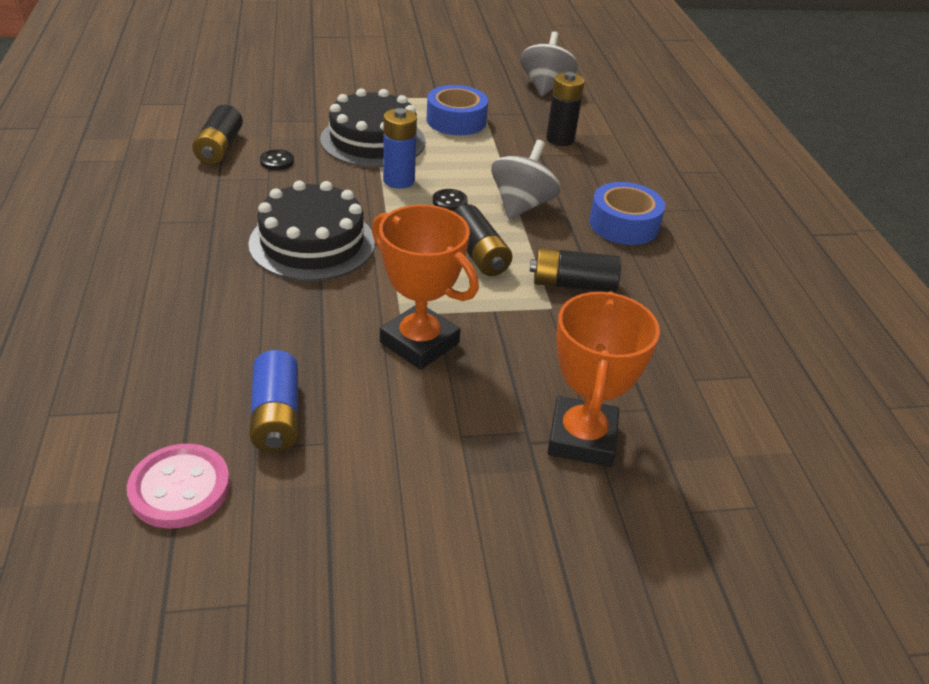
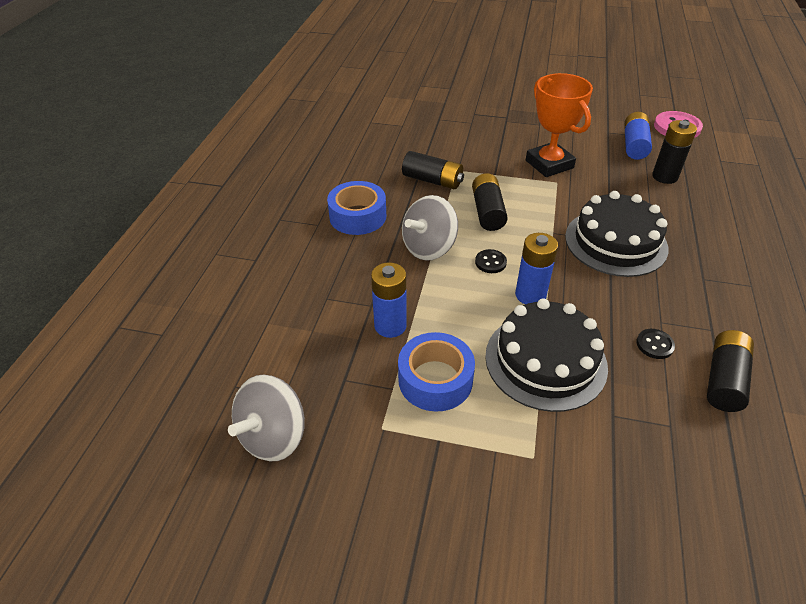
camera: 155 degrees left, 5 degrees up
black battery [546,72,584,146] -> black battery moved to [652,120,697,184]
orange trophy [547,291,660,467] -> none
none -> blue battery [371,263,407,338]

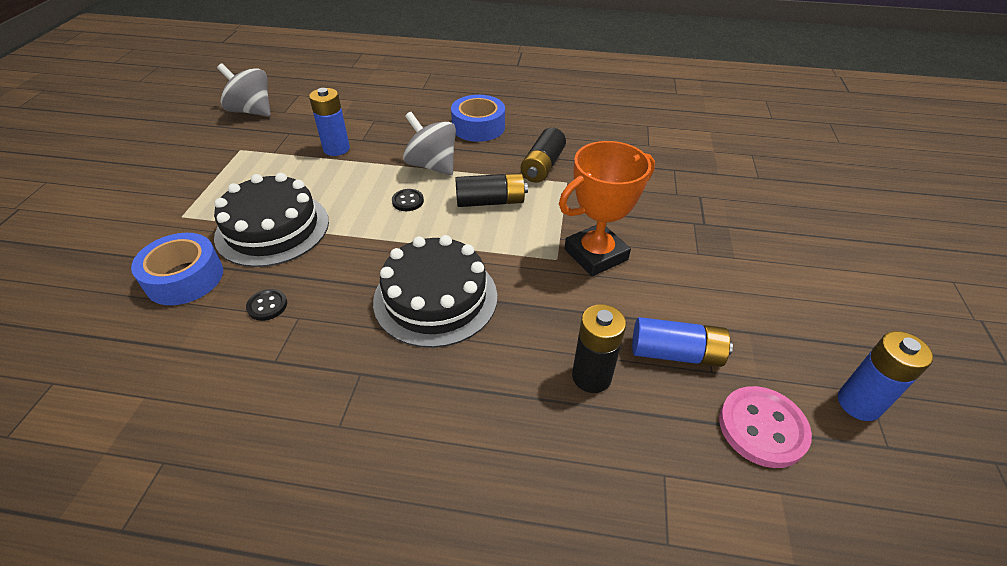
camera: 85 degrees right, 0 degrees up
blue tape [398,332,475,412] -> blue tape moved to [131,233,223,305]
blue battery [515,233,558,304] -> blue battery moved to [838,331,933,421]
black battery [707,330,754,412] -> none

